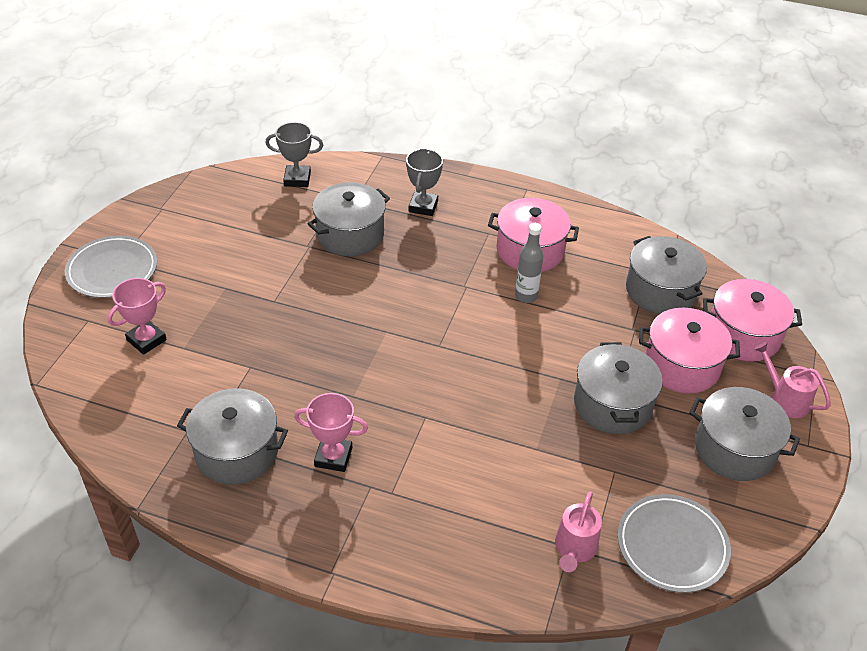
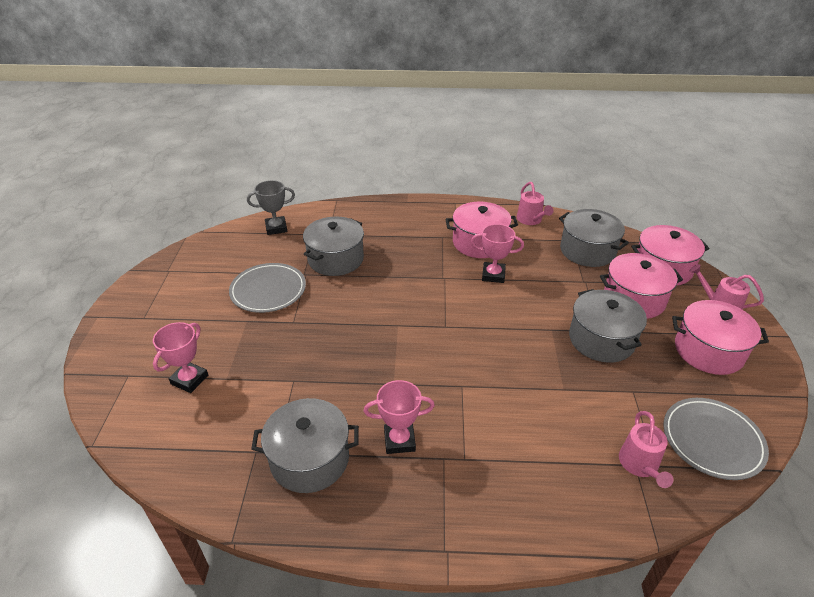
camera: 15 degrees left, 5 degrees down
grey plate [65,236,157,298] -> grey plate moved to [229,263,306,313]
grey trophy [406,149,443,216] -> none
grey bottle [515,223,543,303] -> pink trophy [471,224,524,283]
grey pot [689,387,800,481] -> pink pot [672,300,769,375]
none -> pink watering can [517,182,554,225]

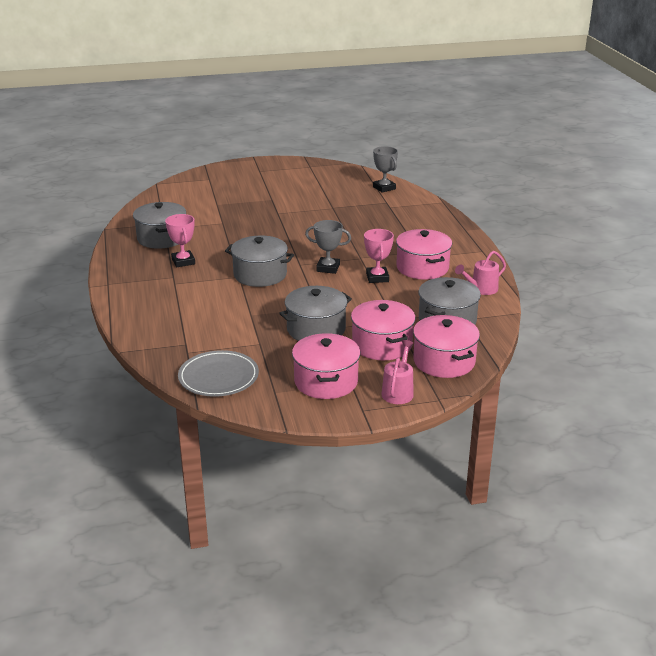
camera: 75 degrees right, 10 degrees down
pink trophy [153,322,208,393] -> none
grey plate [229,263,306,313] -> none
grey pot [303,217,364,276] -> grey pot moved to [225,236,294,287]
pink watering can [619,411,673,488] -> none
none -> grey trophy [305,220,351,274]

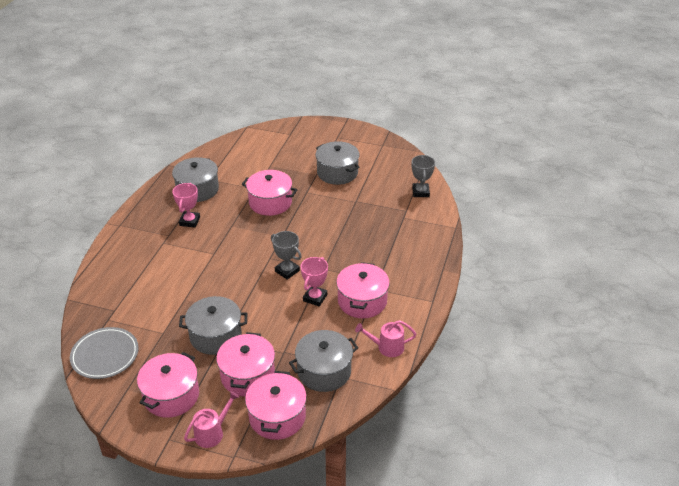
camera: 30 degrees right, 10 degrees up
grey pot [225,236,294,287] -> grey pot moved to [316,141,360,185]
none -> pink pot [242,170,297,216]

